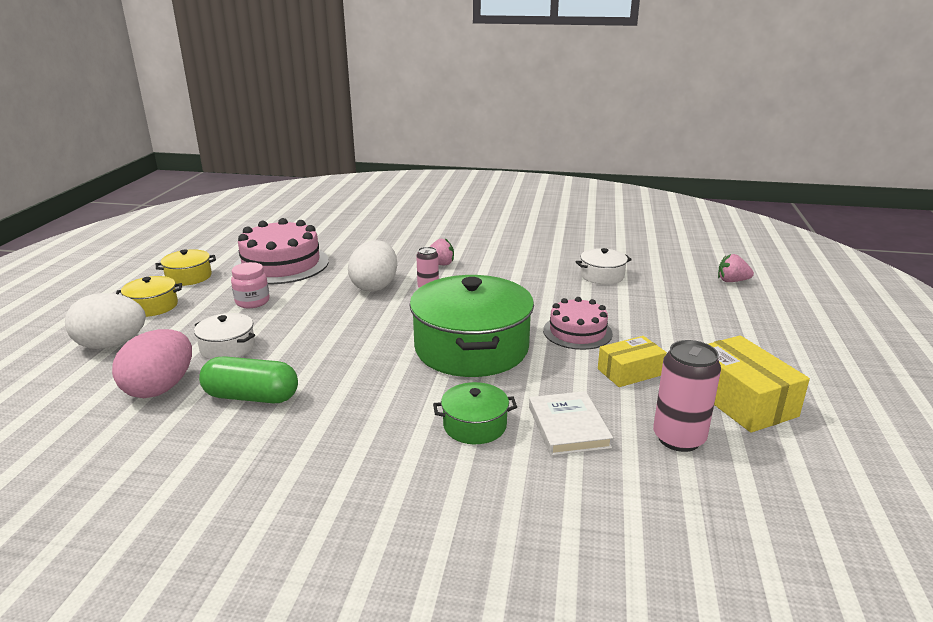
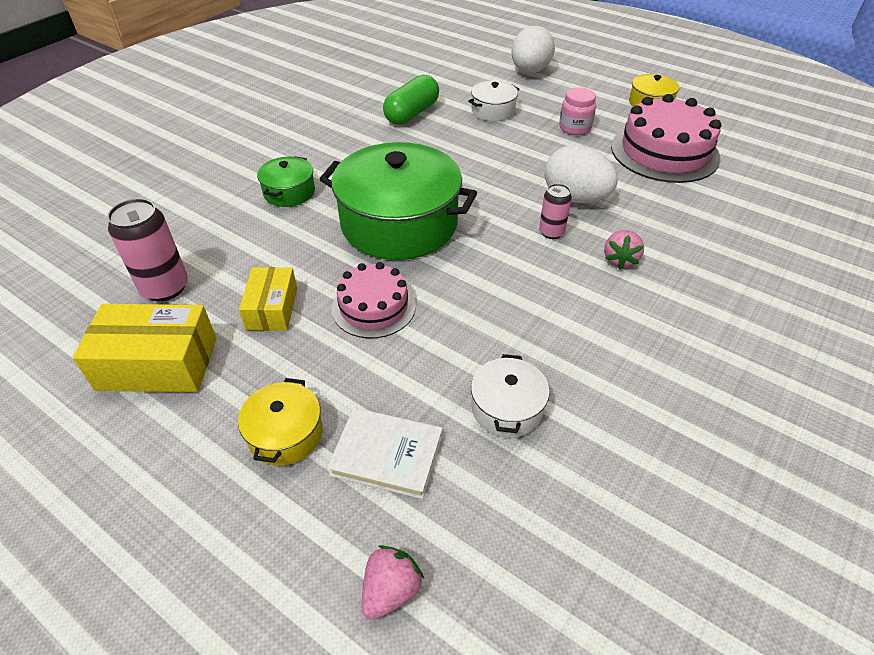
camera: 115 degrees right, 20 degrees up
pink egg [112,329,192,398] -> none
yellow pot [116,276,182,317] -> yellow pot moved to [238,378,323,466]
white book [529,391,613,456] -> white book moved to [327,408,443,499]

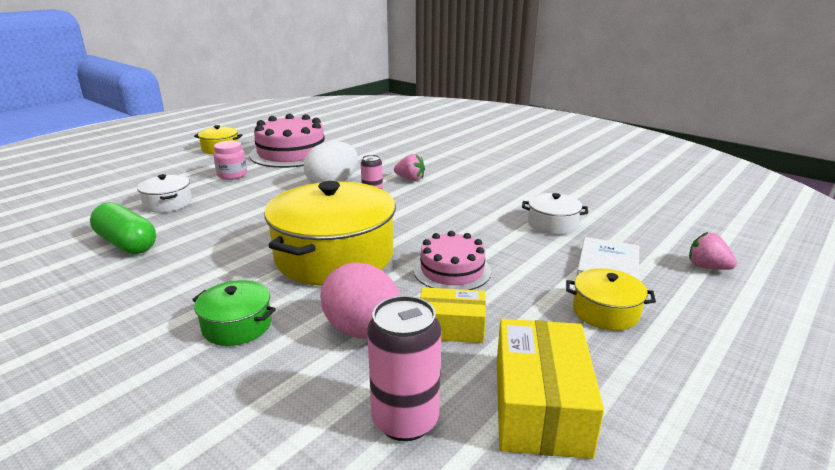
camera: 85 degrees left, 20 degrees down
green pot [319,142,477,260] -> yellow pot [264,181,396,286]
white egg [511,26,555,73] -> none
none -> pink egg [320,262,401,339]

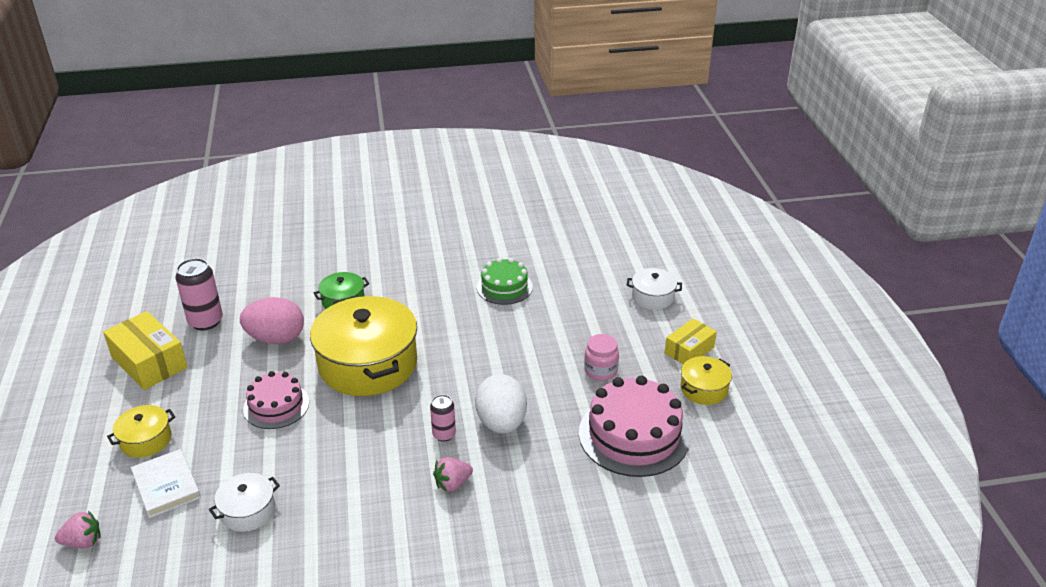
camera: 130 degrees right, 10 degrees up
green capsule [90,202,156,254] -> green cake [477,258,533,305]
white pot [137,174,192,212] -> white pot moved to [627,268,682,310]
yellow box [420,287,486,343] -> yellow box moved to [665,318,717,364]

